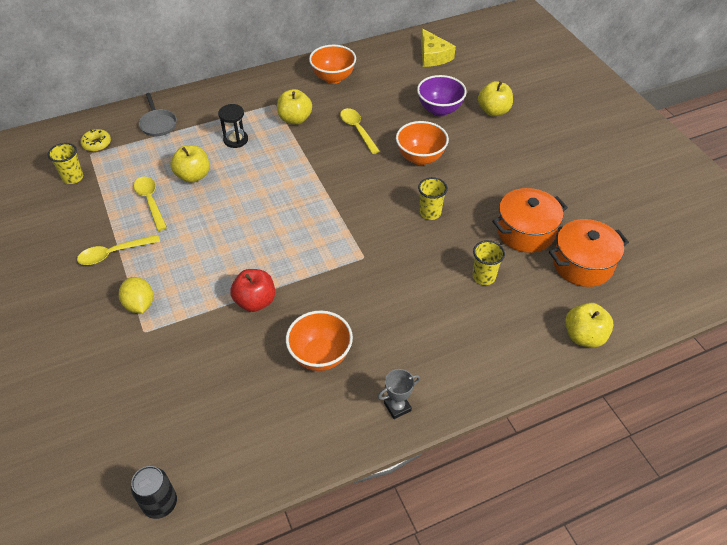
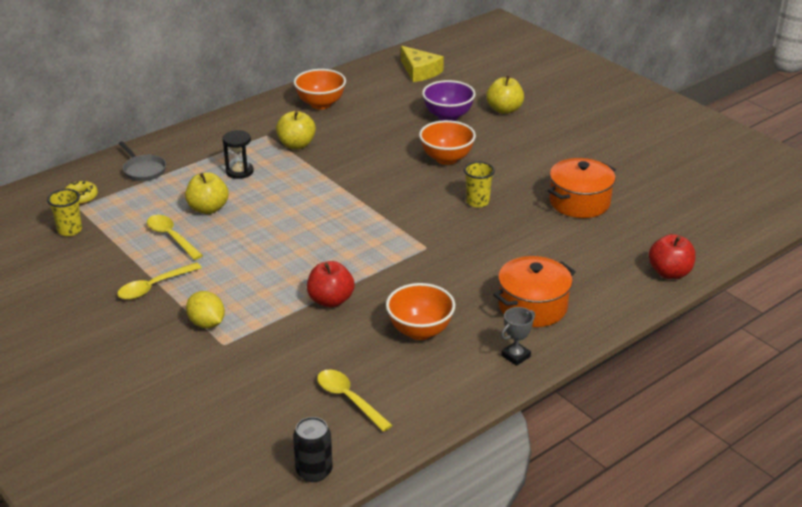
camera: 15 degrees left, 15 degrees down
yellow spoon [340,108,379,154] -> yellow spoon moved to [317,370,393,432]
yellow cup [472,240,505,285] -> none
orange pot [549,219,629,287] -> orange pot moved to [493,256,576,327]
yellow apple [565,303,614,348] -> red apple [649,234,696,279]

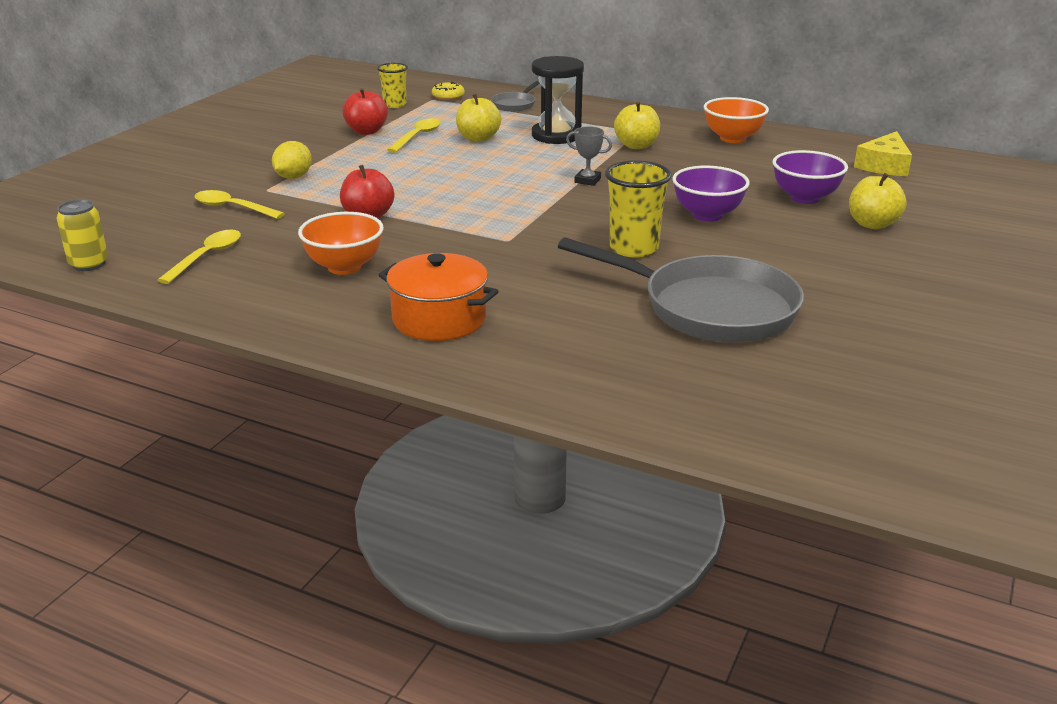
camera: 65 degrees right, 5 degrees down
yellow spoon [117,262,202,300] -> yellow spoon moved to [194,190,285,219]
black hourglass [222,130,254,179] -> black hourglass [532,56,584,144], size x1.64
black can [293,417,333,482] -> yellow can [57,199,108,271]
orange bowl [419,120,476,165] -> purple bowl [672,166,750,222]
yellow cup [464,162,495,208] -> yellow cup [605,161,672,258], size x1.55
grey trophy [501,307,535,366] -> grey trophy moved to [566,126,612,186]
orange pot [548,158,616,218] -> grey pan [558,238,804,342]
red apple [649,234,696,279] -> red apple moved to [342,88,388,135]

